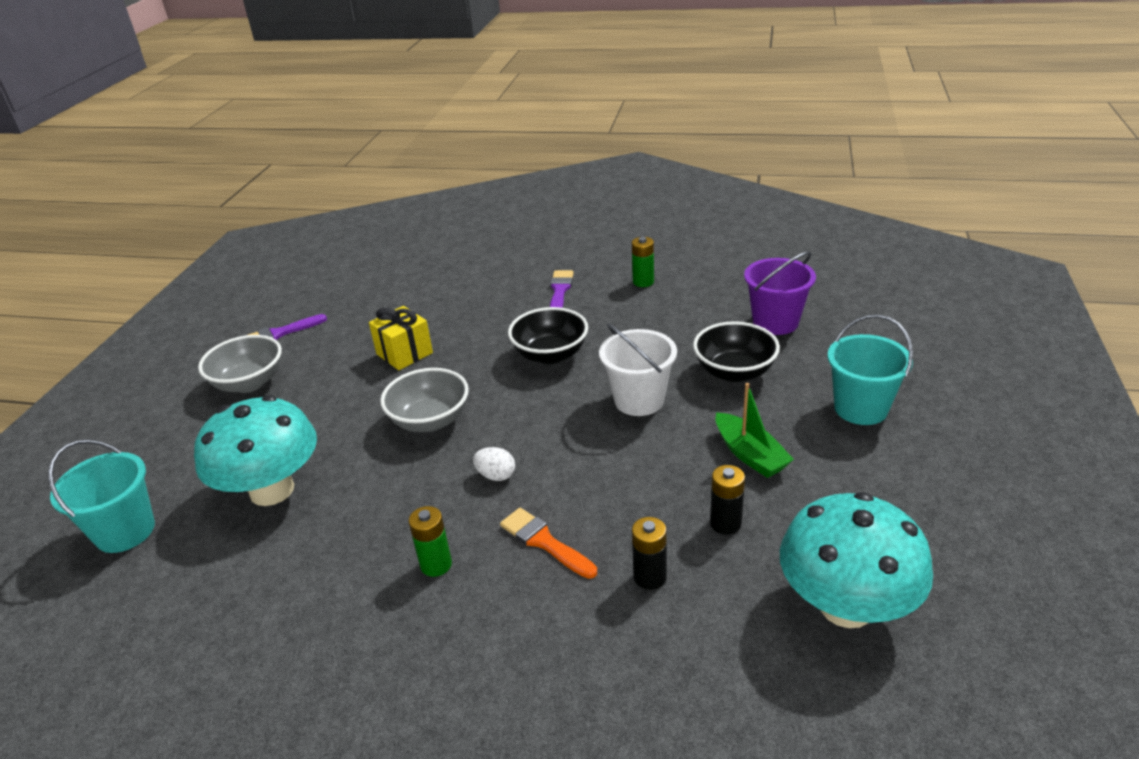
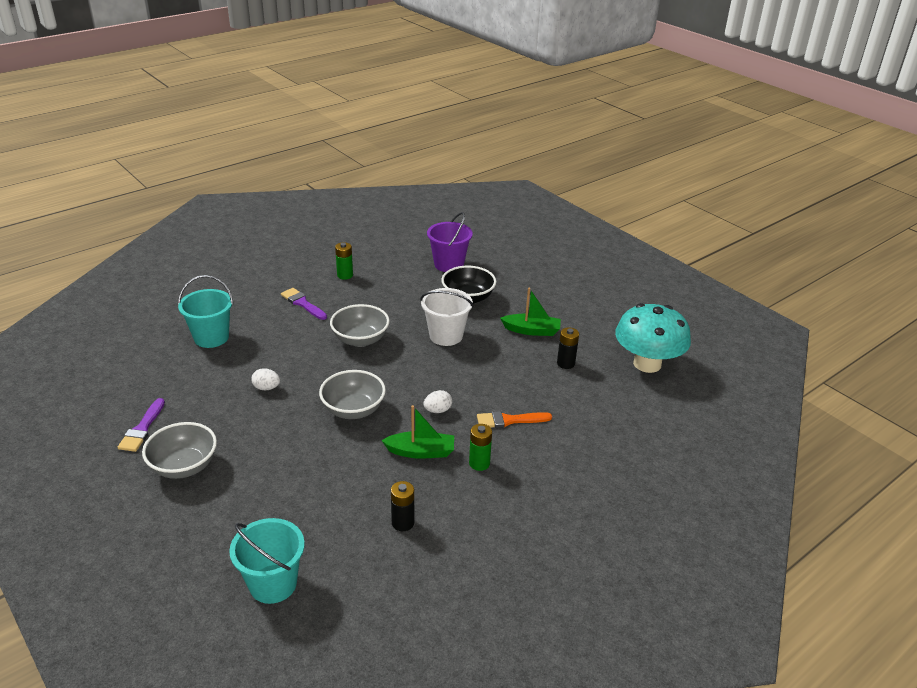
camera: 55 degrees left, 0 degrees up
turquoise mushroom [194,395,317,506] -> none
yellow gift [369,306,433,370] -> white egg [251,368,280,390]
black bowl [508,307,588,364] -> grey bowl [330,304,390,347]
black battery [632,517,667,590] -> black battery moved to [391,481,414,531]
turquoise bucket [827,314,913,425] -> turquoise bucket moved to [178,275,233,348]
none -> green boat [381,405,454,459]

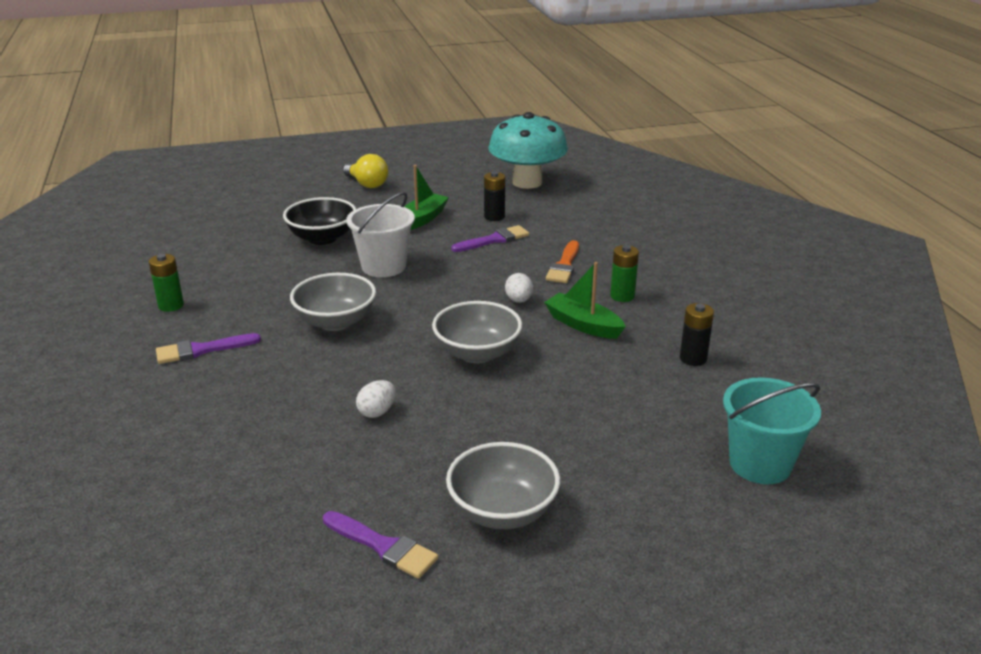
camera: 65 degrees left, 5 degrees down
turquoise bucket [178,275,233,348] -> none
green boat [381,405,454,459] -> green boat turned 75 degrees counterclockwise [544,262,626,339]
purple bucket [427,212,473,272] -> none
none -> yellow light bulb [343,154,388,188]
none -> purple brush [451,225,529,252]

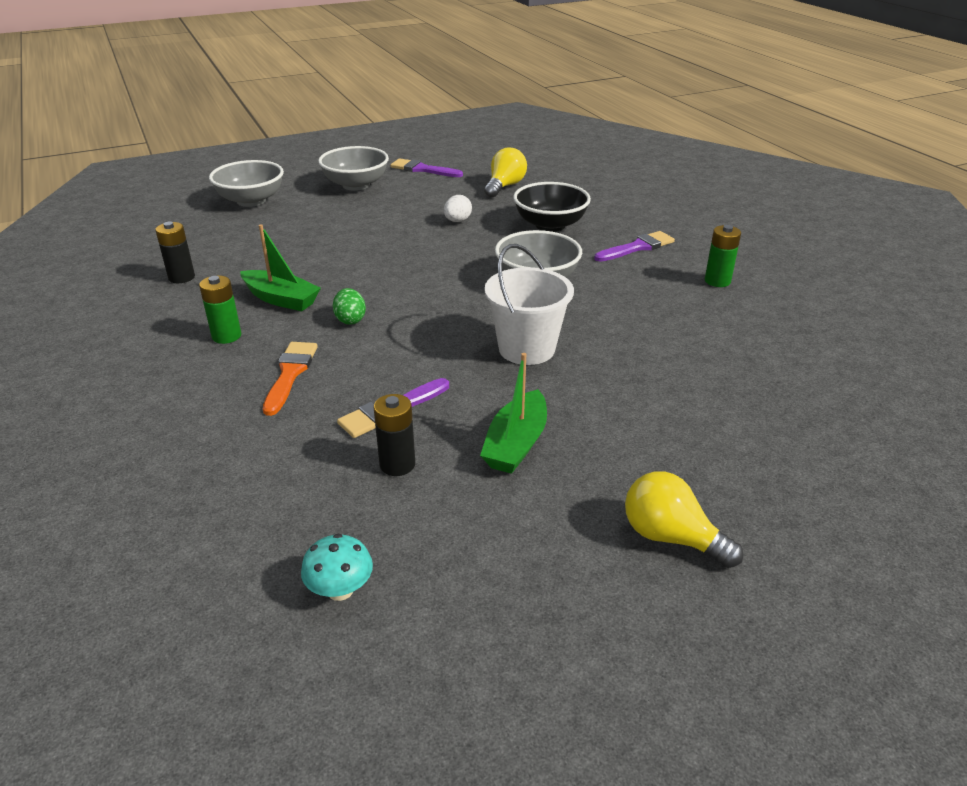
camera: 170 degrees right, 5 degrees up
black bowl [283,197,356,245] -> black bowl moved to [513,182,591,232]
grey bowl [432,301,522,363] -> grey bowl moved to [209,160,284,207]
turquoise mushroom [488,112,568,189] -> turquoise mushroom [301,534,373,601], size x0.41
white egg [505,273,533,303] -> green egg [333,288,366,325]
turquoise bucket [723,377,821,484] -> none
none -> yellow light bulb [484,147,527,198]

